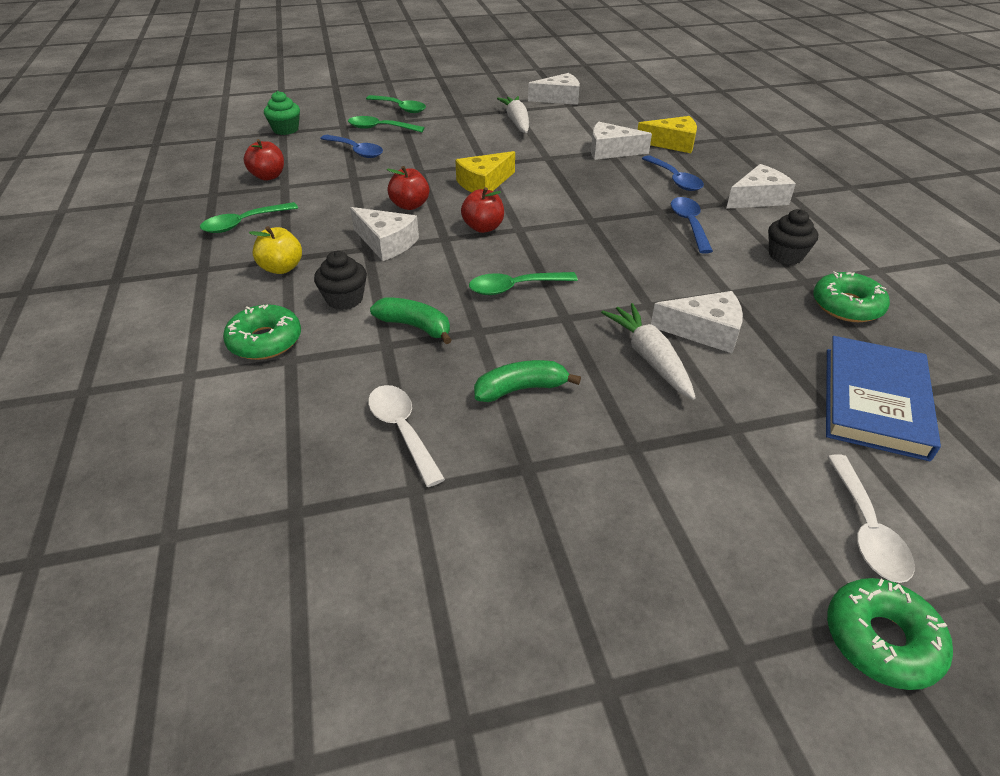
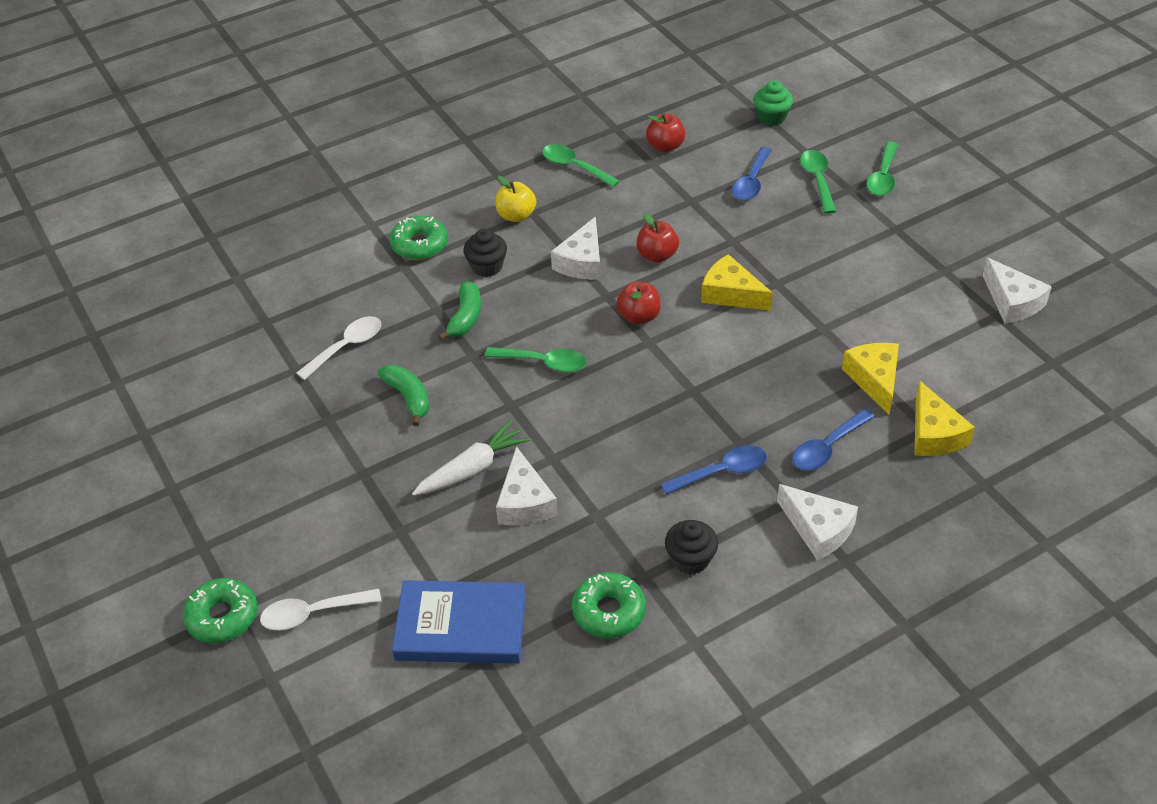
camera: 75 degrees right, 5 degrees up
green spoon [469,272,578,295] -> green spoon turned 135 degrees clockwise [485,347,586,373]
white carrot [497,96,529,133] -> none
white cheese [591,122,652,160] -> yellow cheese [842,343,899,415]

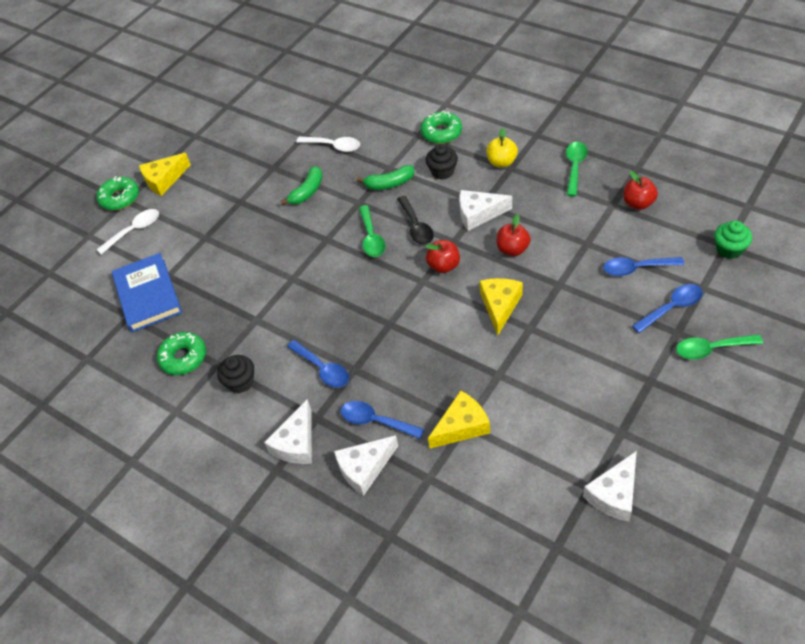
camera: 70 degrees right, 5 degrees up
white spoon [260,588,381,630] -> white spoon turned 90 degrees clockwise [96,209,159,255]
white carrot [412,420,530,496] -> none
white cheese [496,446,558,526] -> white cheese moved to [334,435,398,496]
green spoon [800,150,836,214] -> blue spoon [632,284,703,333]
yellow cheese [915,381,975,456] -> yellow cheese moved to [139,153,191,196]
none -> black spoon [397,196,434,245]

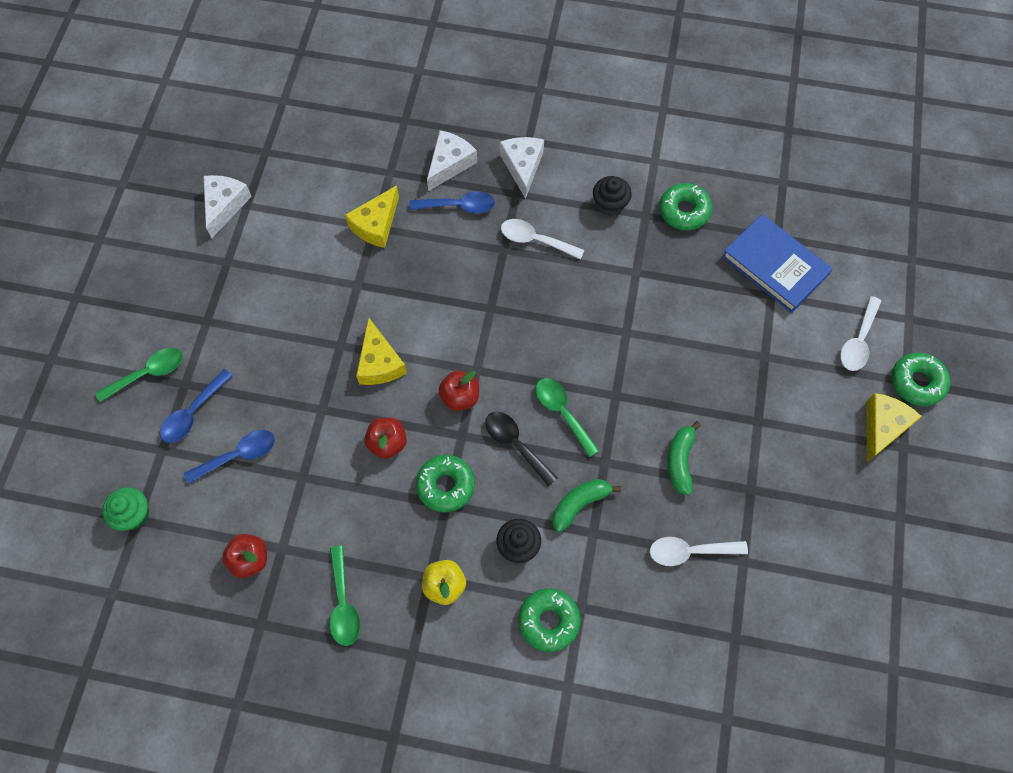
camera: 150 degrees right, 15 degrees up
blue spoon [287,340,349,388] -> white spoon [501,219,584,260]
white cheese [459,190,512,231] -> green donut [416,455,475,512]

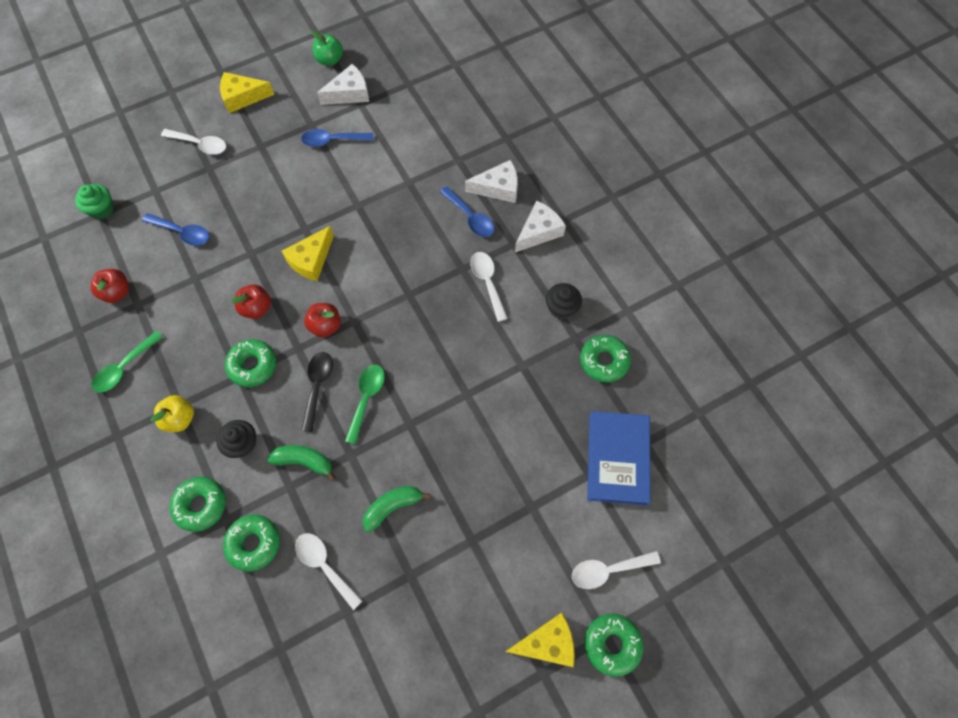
camera: 50 degrees right, 0 degrees up
green spoon [95,348,183,402] -> white spoon [161,129,226,155]
blue spoon [160,369,233,443] -> blue spoon moved to [301,129,373,147]
yellow cheese [345,185,399,248] -> yellow cheese moved to [220,72,275,113]
none -> green donut [223,514,280,572]
none -> green apple [311,30,343,66]

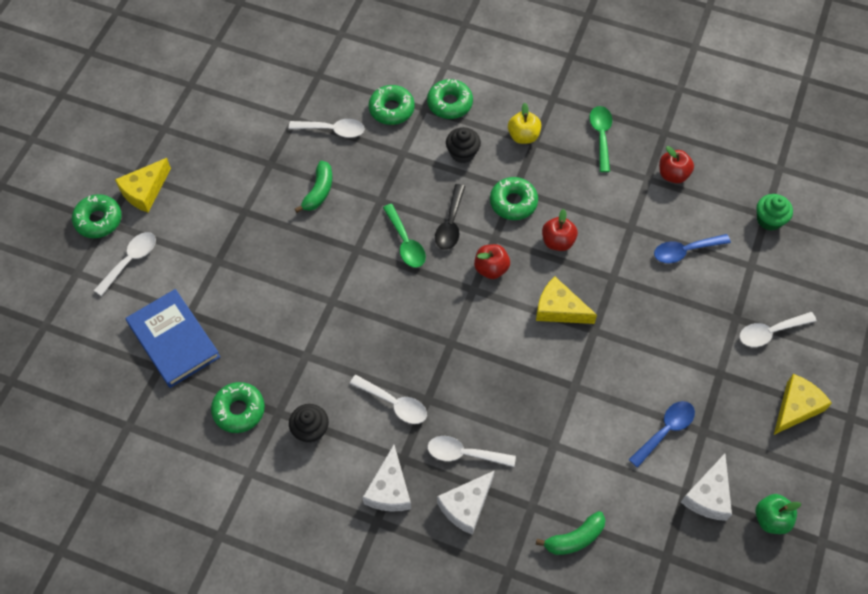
camera: 140 degrees right, 5 degrees down
green banana [268,445,335,481] -> green banana moved to [536,511,605,555]
yellow cheese [282,226,334,281] -> yellow cheese turned 60 degrees counterclockwise [536,277,597,324]
black spoon [301,352,333,432] -> black spoon turned 45 degrees clockwise [435,184,465,250]
blue spoon [440,186,495,237] -> white spoon [427,436,516,467]

